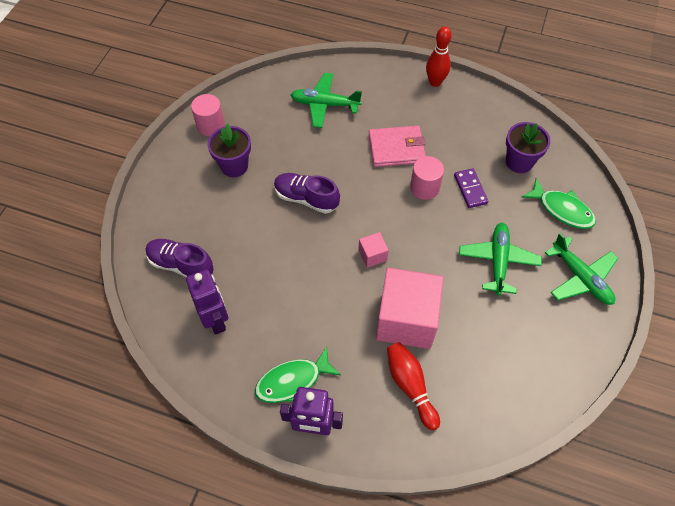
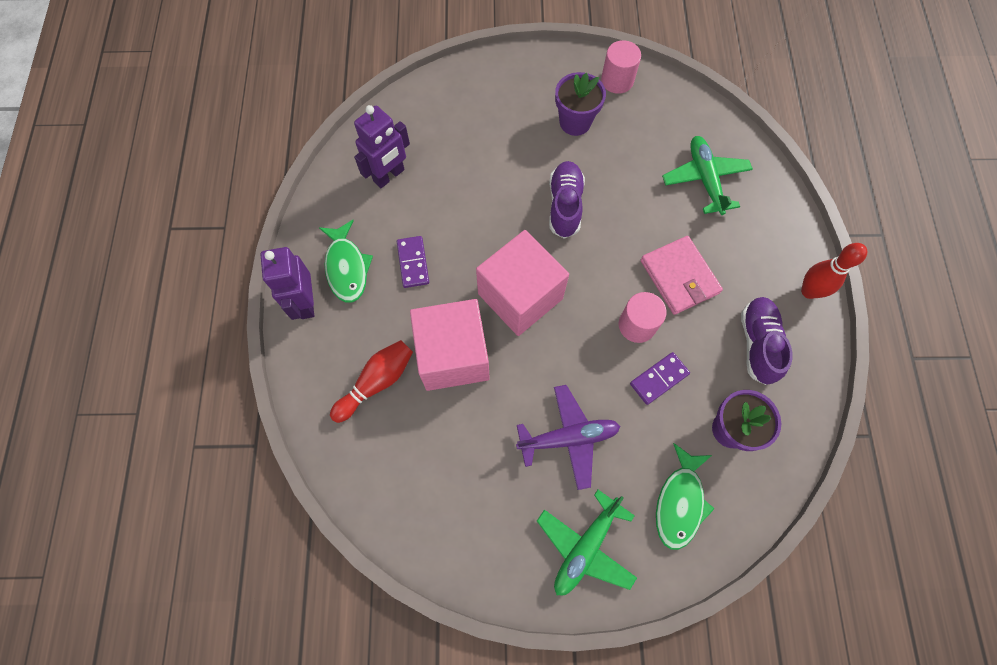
camera: 70 degrees right, 10 degrees up
purple shoe [146,239,214,277] -> purple shoe moved to [741,297,793,385]
green fish [255,347,341,403] -> green fish turned 150 degrees counterclockwise [319,220,373,303]
pink cube [359,232,389,268] -> pink cube [476,230,569,336], size x2.32
green plane [459,223,542,296] -> purple plane [516,385,620,490]
none -> purple domino [397,236,429,288]

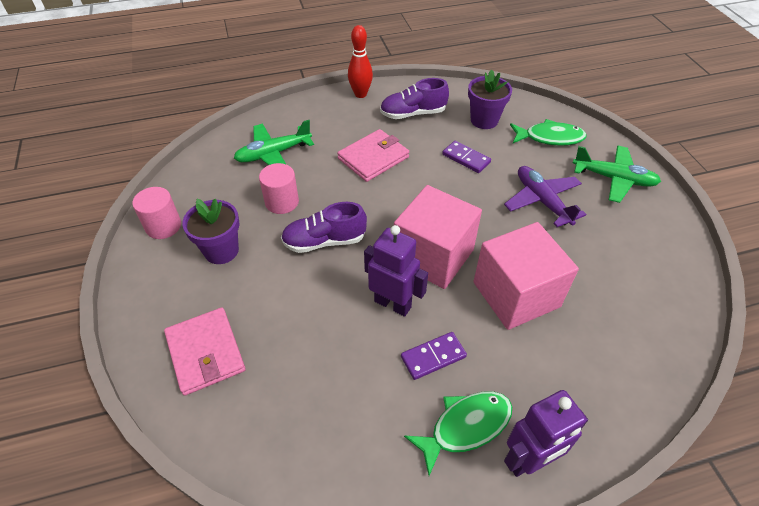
camera: 105 degrees left, 20 degrees down
red bowling pin [330,340,413,423] -> none
purple robot [354,105,410,188] -> purple robot moved to [364,225,428,317]
pink cylinder [619,292,666,343] -> pink cylinder moved to [259,163,299,214]
none -> pink wallet [164,308,246,396]

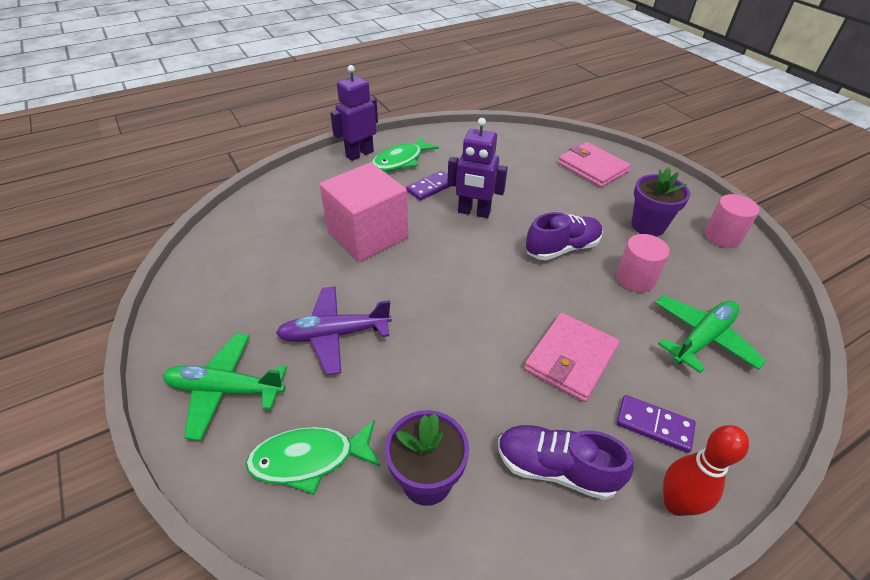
camera: 165 degrees right, 5 degrees down
purple shoe [380,78,449,119] -> purple shoe turned 135 degrees counterclockwise [498,425,634,500]
pink cube [394,185,482,289] -> none
purple domino [442,141,491,173] -> purple domino moved to [616,395,696,453]
purple plane [504,166,587,227] -> purple plane turned 120 degrees clockwise [276,286,392,375]

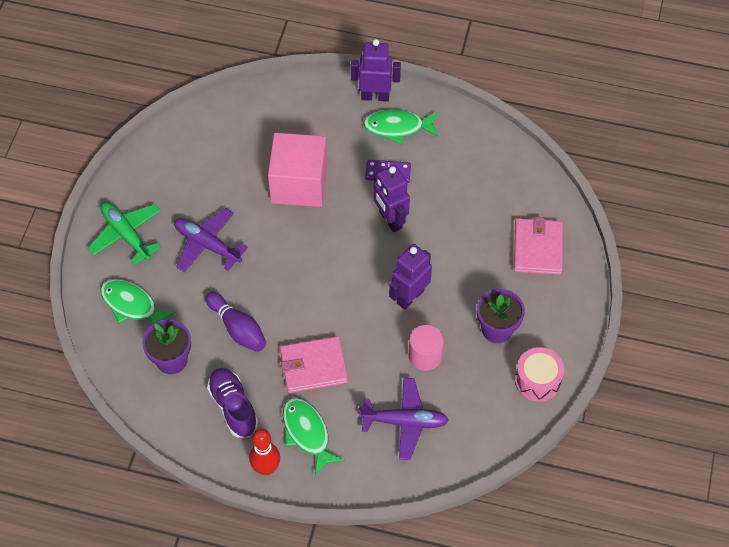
camera: 45 degrees right, 15 degrees up
purple shoe [526,212,603,260] -> purple robot [389,244,432,310]
purple domino [616,395,696,453] -> green fish [283,398,345,476]
green plane [655,296,767,373] -> purple plane [359,378,449,460]
pink cylinder [705,194,759,248] -> pink drum [515,347,564,402]
none -> purple bowling pin [205,292,267,352]

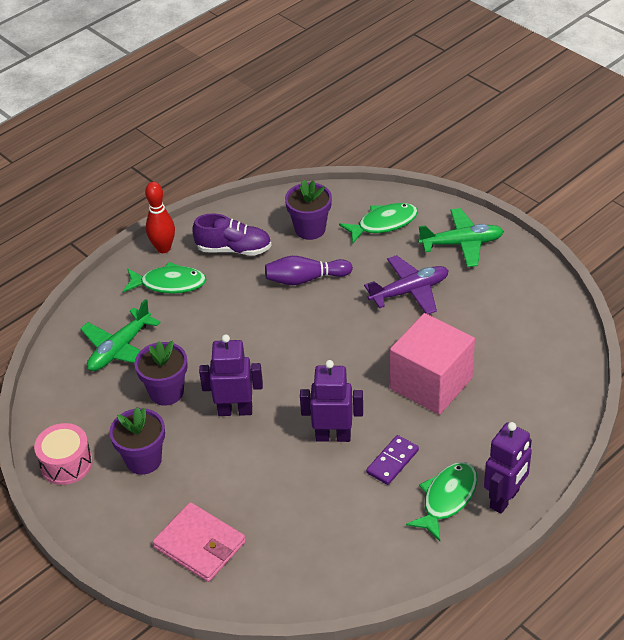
camera: 125 degrees right, 15 degrees down
pink wallet [280,336,348,393] -> none
purple plane [359,378,449,460] -> green plane [80,299,160,371]
purple robot [389,244,432,310] -> purple robot turned 75 degrees counterclockwise [199,334,263,416]
pink cylinder [409,325,444,371] -> purple flower pot [134,341,188,406]

